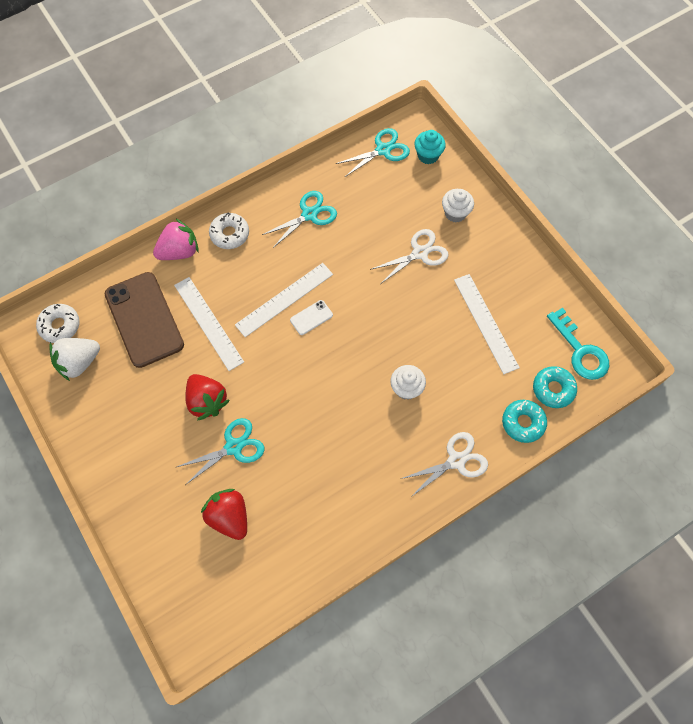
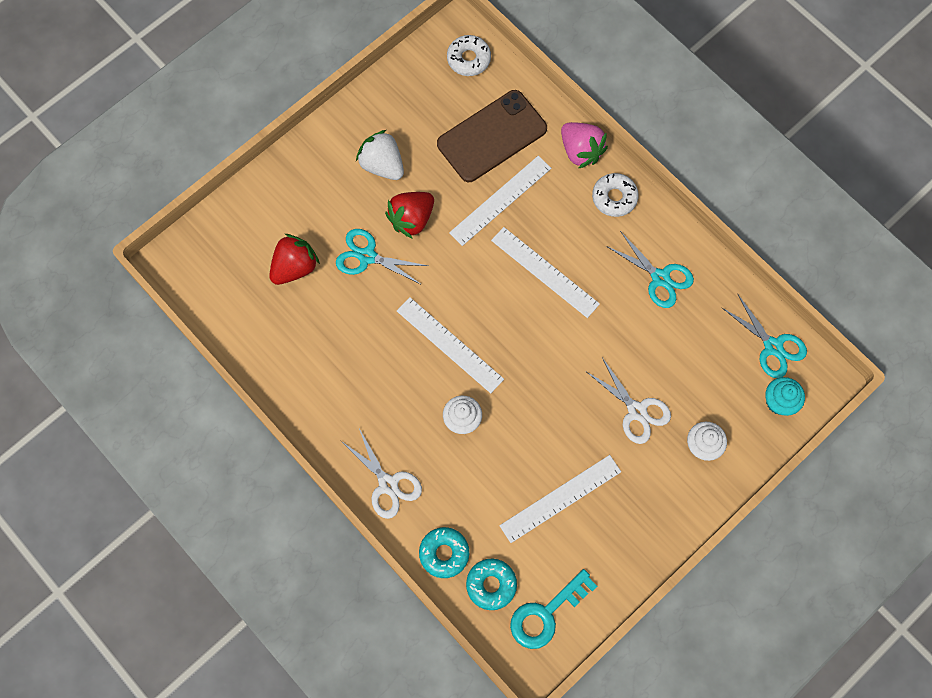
camera: 80 degrees right, 5 degrees up
white strawberry [49,338,100,381] -> white strawberry moved to [356,130,404,180]
turquoise scissors [177,418,264,485] -> turquoise scissors turned 150 degrees clockwise [336,229,428,285]
white phone [290,300,333,335] -> none
none -> white ruler [397,297,504,393]

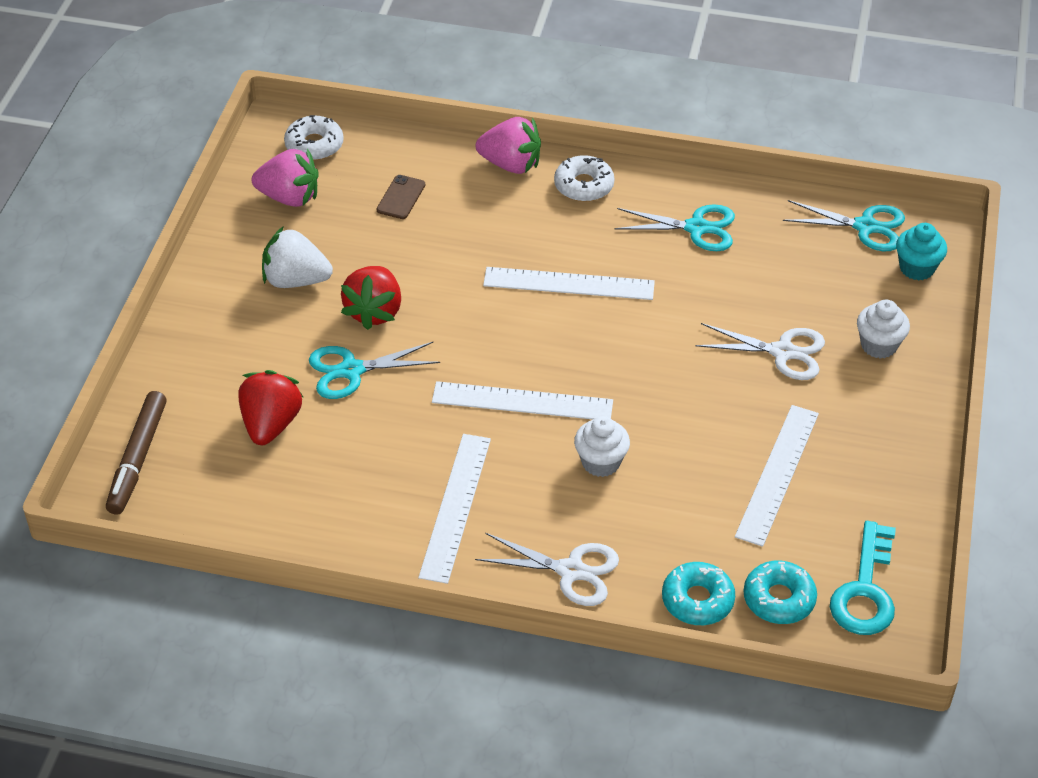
camera: 35 degrees left, 25 degrees down
brown phone [437,90,547,182] -> brown phone [377,175,425,219], size x0.42
white ruler [449,156,551,246] -> white ruler moved to [418,434,491,584]
none -> brown marker [106,391,167,515]
none -> pink strawberry [252,149,319,207]

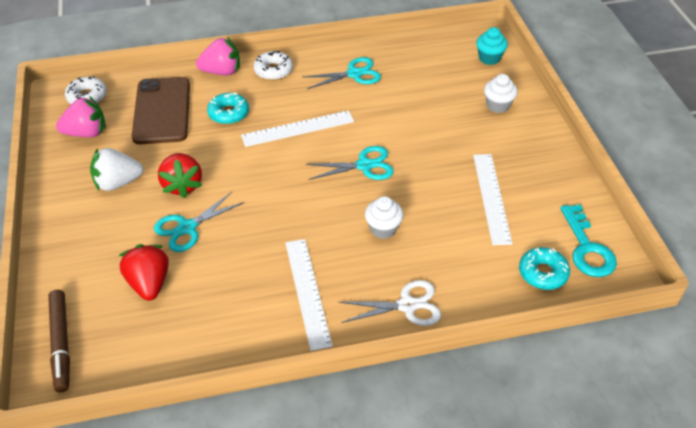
camera: 25 degrees left, 0 degrees up
brown phone [377,175,425,219] -> brown phone [132,77,190,144], size x2.39
white ruler [432,381,613,419] -> none
turquoise donut [662,562,735,625] -> turquoise donut moved to [207,92,249,124]
white scissors [695,323,825,380] -> none
turquoise scissors [783,200,905,251] -> turquoise scissors moved to [305,146,394,180]

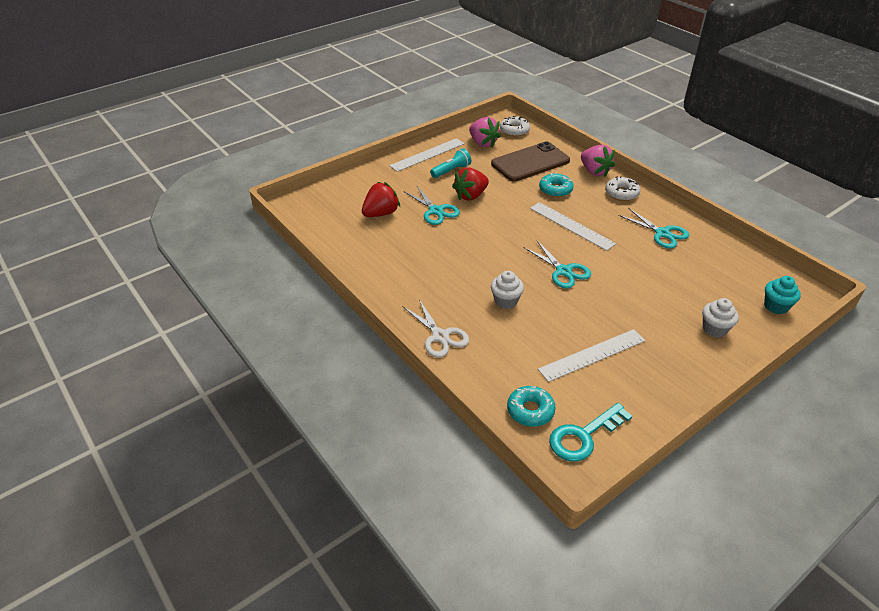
camera: 65 degrees right, 5 degrees down
brown marker [48,290,70,392] -> none
white strawberry [90,148,143,191] -> turquoise flashlight [430,148,471,178]
turquoise scissors [154,191,245,252] -> turquoise scissors turned 150 degrees counterclockwise [404,186,460,225]
white ruler [285,239,333,351] -> white ruler moved to [389,138,465,172]

